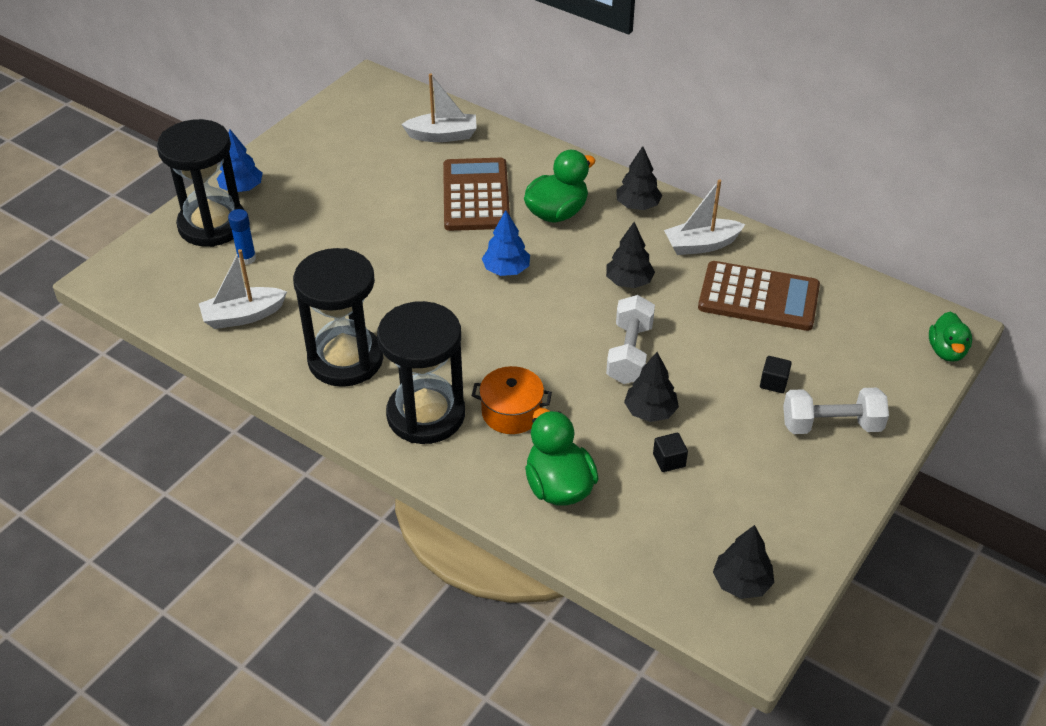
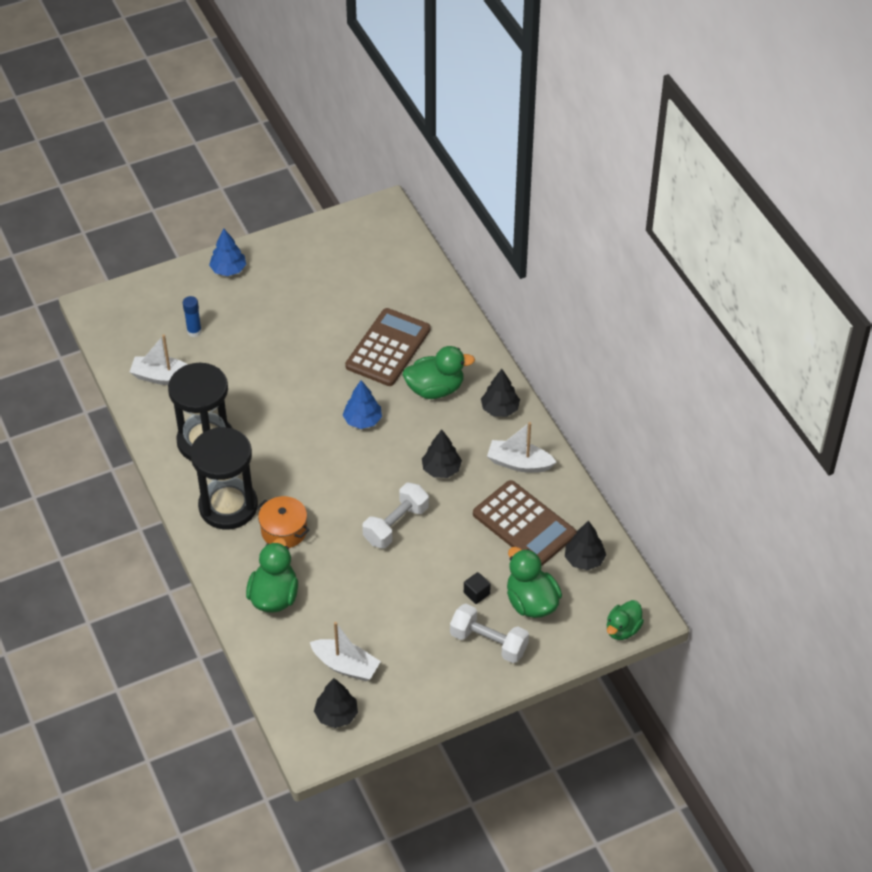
camera: 30 degrees right, 5 degrees up
black hourglass [157,119,244,247] -> none
white boat [401,73,477,142] -> white boat moved to [310,622,381,681]
black tree [624,352,679,422] -> black tree moved to [565,520,606,570]
black cube [653,433,688,472] -> none
none -> green duck [507,547,562,618]

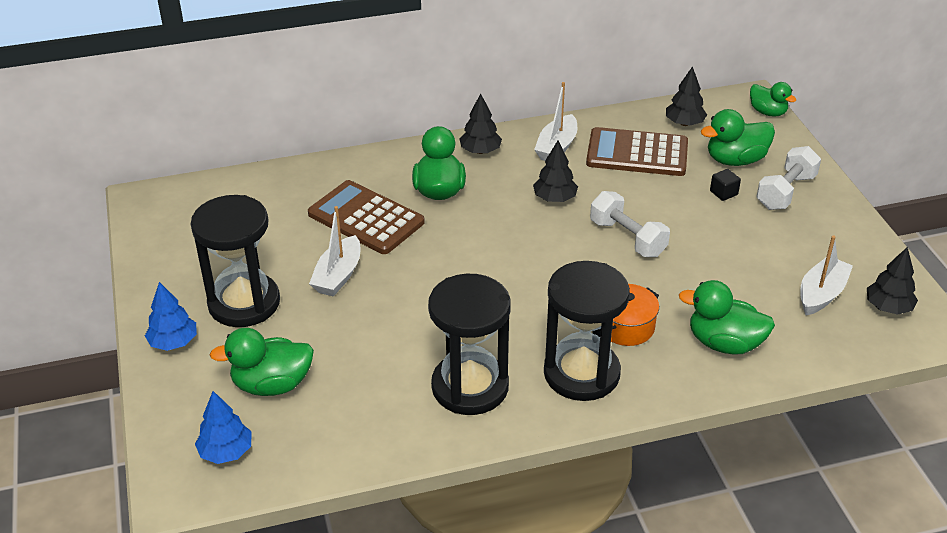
camera: 80 degrees left, 10 degrees down
white boat [130,334,188,385] -> white boat moved to [309,206,360,297]
blue glue stick [183,296,202,337] -> green duck [210,328,314,396]
blue tree [343,380,382,429] -> blue tree moved to [195,391,252,464]
brown calculator [473,480,577,566] -> brown calculator turned 135 degrees counterclockwise [586,127,688,176]
none -> black hourglass [191,195,280,327]

